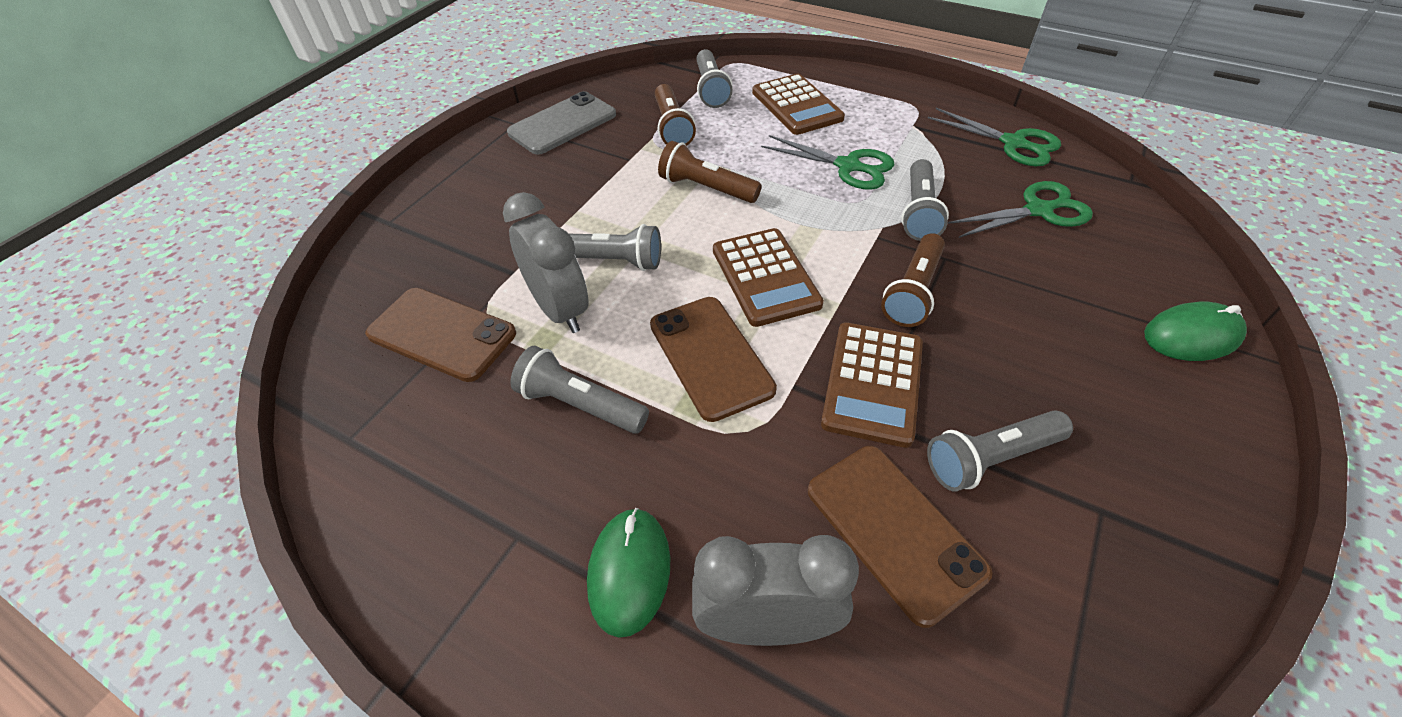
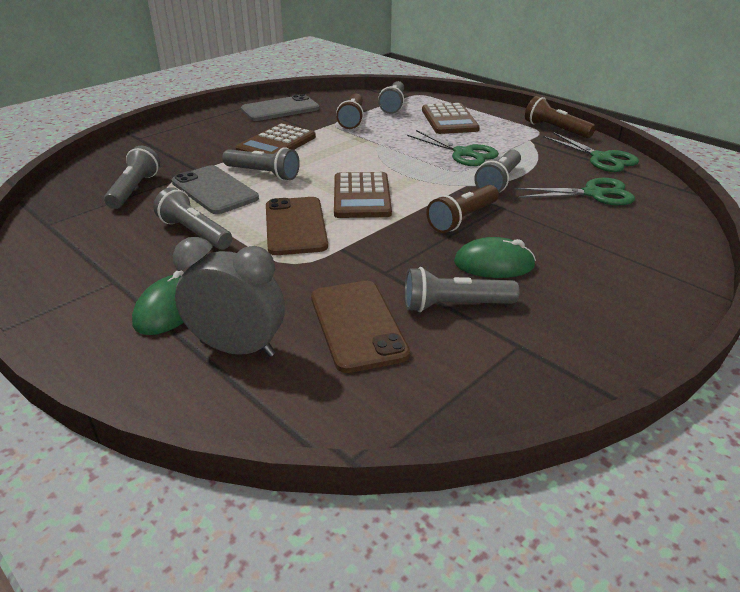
camera: 15 degrees right, 15 degrees down
brown phone [365,288,516,382] -> grey flashlight [104,146,160,209]
grey clock [503,192,589,333] -> grey phone [172,165,259,214]
brown flashlight [658,141,761,203] -> brown flashlight moved to [525,96,596,138]
brown calculator [821,322,923,448] -> brown calculator moved to [235,123,316,154]
green mouse [1144,302,1247,361] -> green mouse moved to [454,237,536,278]

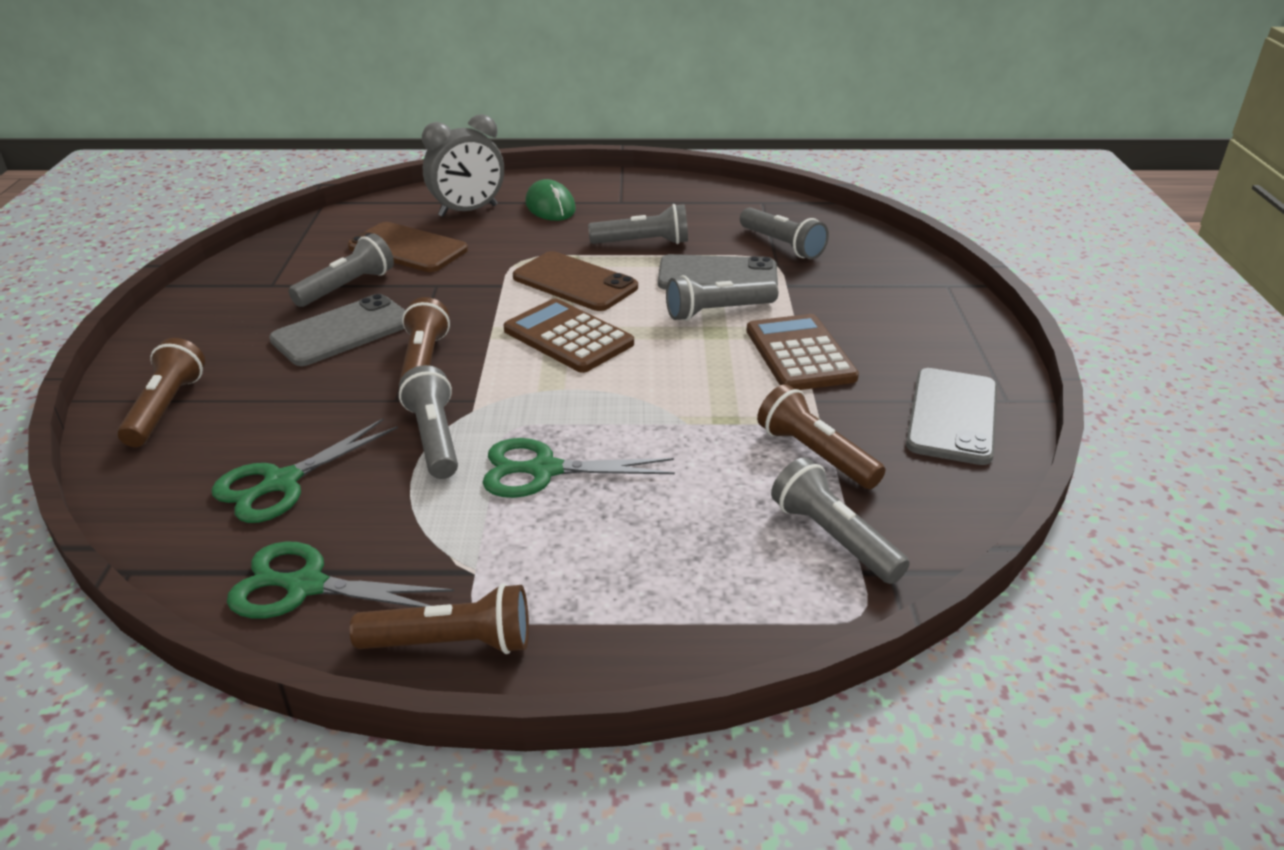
camera: 135 degrees right, 0 degrees up
brown calculator [422,103,480,134] -> none
green mouse [454,237,536,278] -> grey phone [269,294,405,366]
none -> brown flashlight [117,338,205,447]

